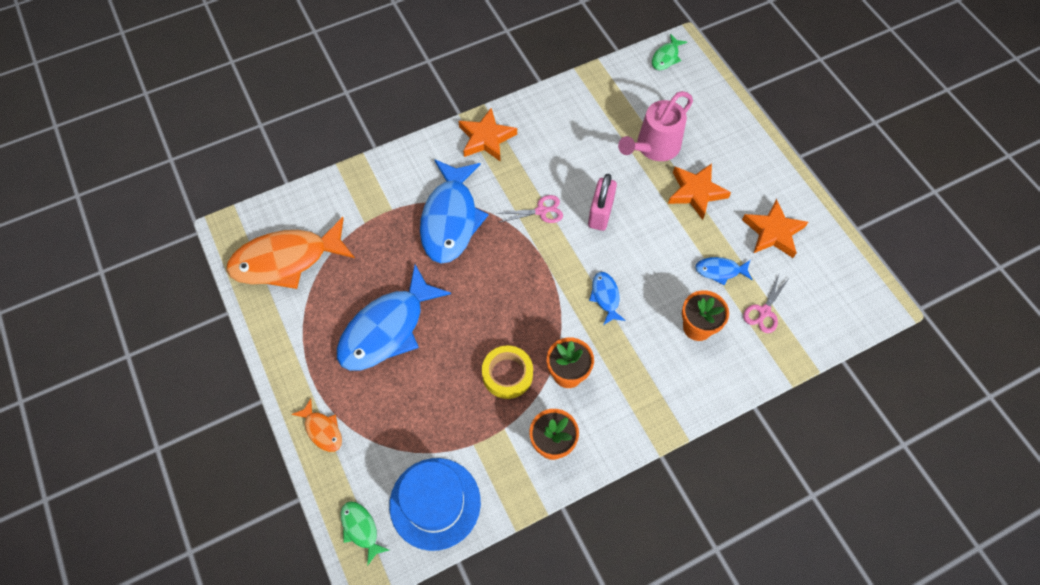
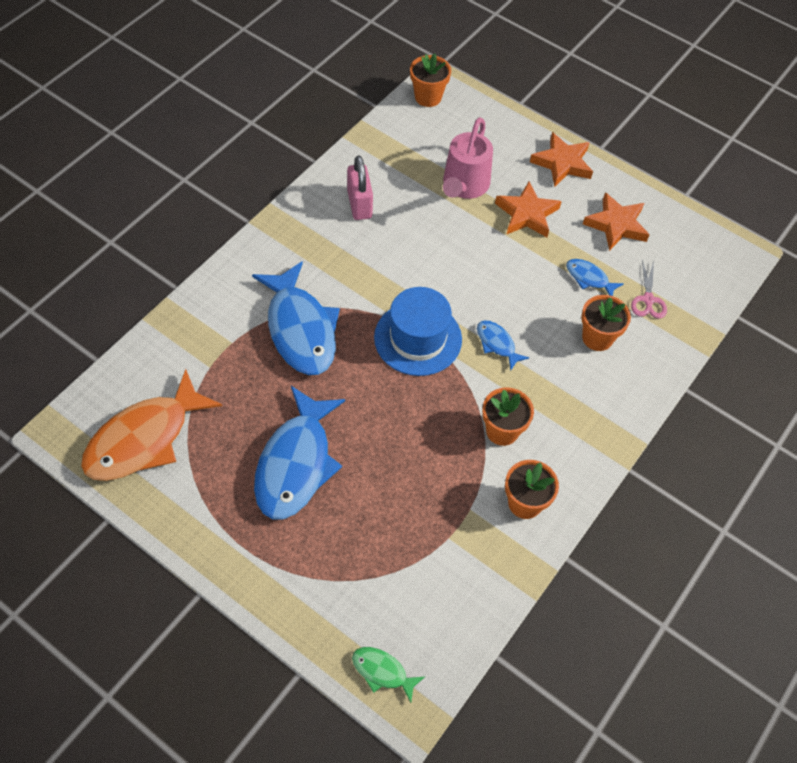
camera: 30 degrees left, 5 degrees down
orange fish [292,399,342,452] -> none
blue hat [389,458,481,551] -> blue hat moved to [374,287,462,376]
orange star [458,108,517,162] -> orange star moved to [530,132,593,187]
yellow tape [482,345,533,399] -> none
pink scissors [498,195,563,223] -> none
pink padlock [588,174,617,231] -> pink padlock moved to [347,156,373,220]
green fish [652,34,687,70] -> orange flower pot [410,53,451,107]
blue fish [695,257,753,286] -> blue fish turned 60 degrees clockwise [566,259,623,296]

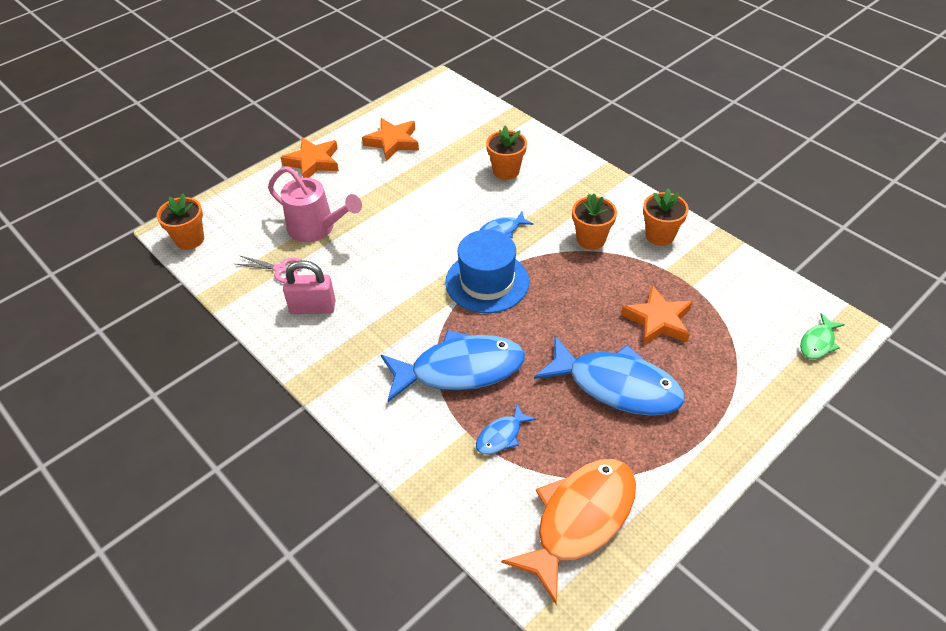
camera: 75 degrees left, 10 degrees down
orange fish [81,369,222,481] -> orange fish turned 105 degrees counterclockwise [501,459,636,605]
orange star [495,182,562,237] -> orange star moved to [621,286,693,346]
blue fish [566,259,623,296] -> blue fish moved to [476,404,536,454]
pink scissors [631,260,667,319] -> pink scissors moved to [235,256,302,283]

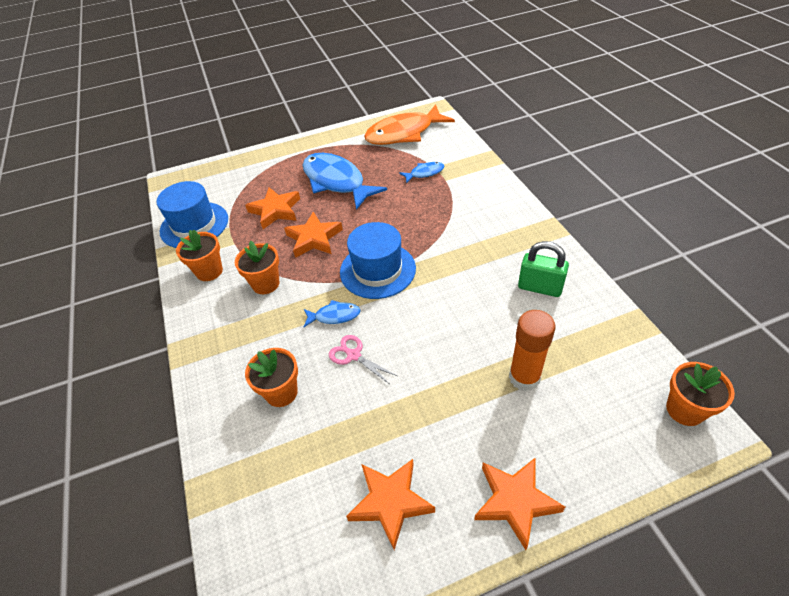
camera: 155 degrees left, 0 degrees up
pink scissors [235,256,302,283] -> pink scissors moved to [329,335,397,383]
pink watering can [268,166,362,242] -> orange glue stick [509,310,555,391]
pink padlock [283,260,335,314] -> green padlock [518,241,569,297]
blue fish [381,330,525,402] -> none
green fish [800,313,845,359] -> none
none -> blue hat [157,181,228,248]
none -> orange star [284,212,343,258]

